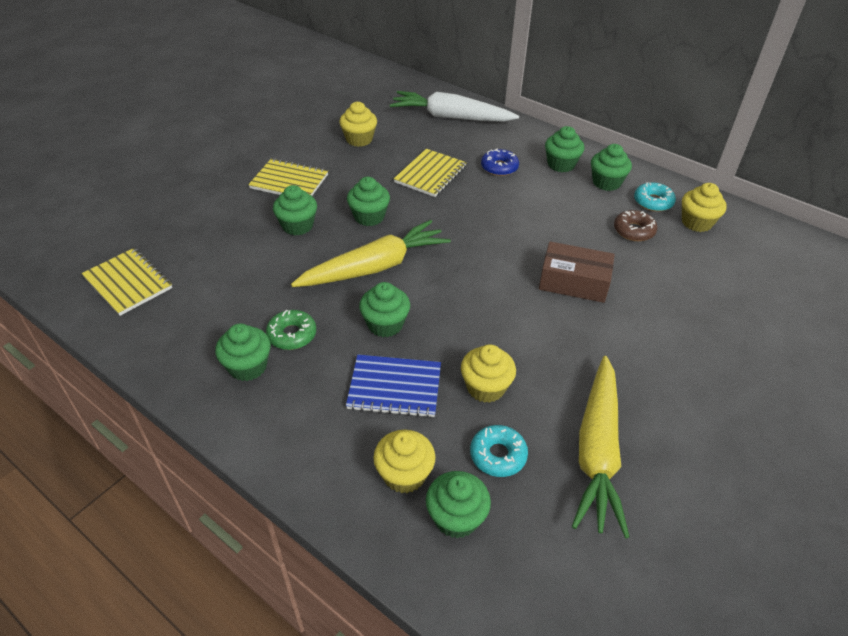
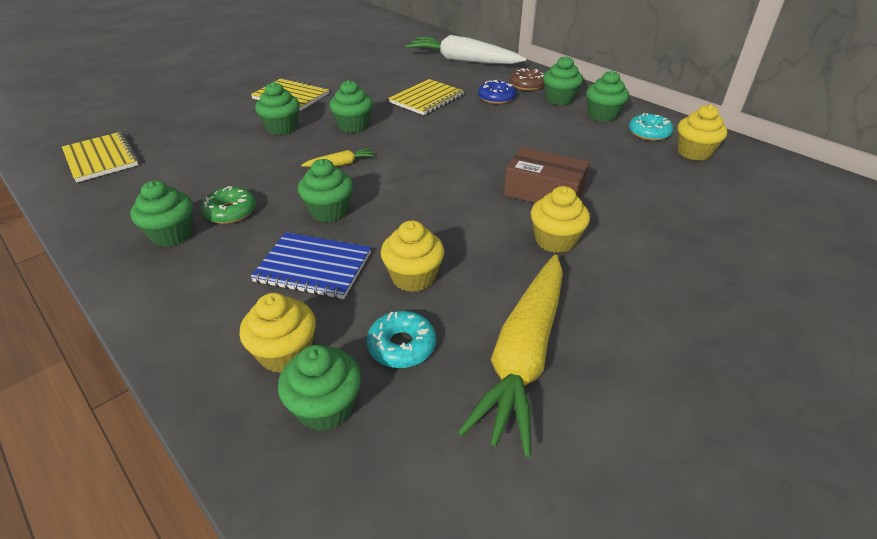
camera: 10 degrees right, 5 degrees down
yellow carrot [291,220,451,287] -> yellow carrot [301,148,375,167], size x0.43
yellow cupcake [339,102,377,147] -> yellow cupcake moved to [531,186,590,253]
brown donut [614,210,657,241] -> brown donut moved to [510,68,544,91]

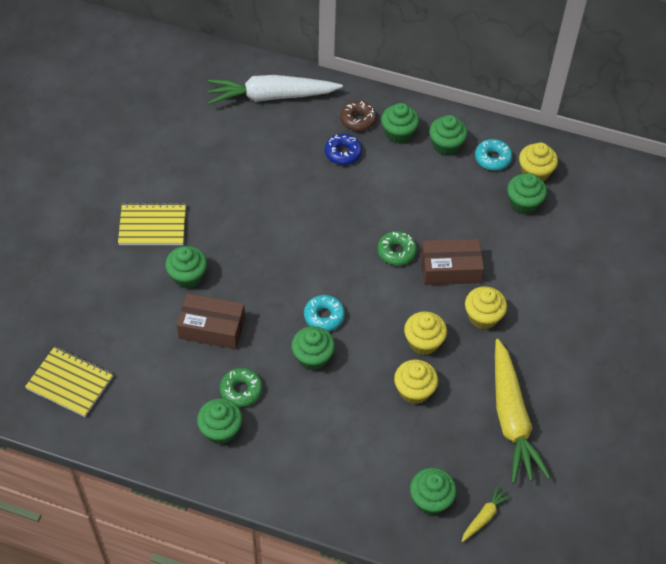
camera: 30 degrees left, 15 degrees up
yellow cupcake [239,293,316,373] -> yellow cupcake moved to [404,311,447,355]
blue notebook [250,232,371,299] -> none
yellow carrot [301,148,375,167] -> yellow carrot moved to [462,485,511,542]
green cupcake [330,80,373,133] -> green cupcake moved to [507,173,547,214]
turquoise donut [367,311,436,368] -> turquoise donut moved to [304,295,345,331]
yellow notebook [388,79,464,115] -> none
none -> brown box [177,293,245,349]
none -> green donut [377,231,417,266]

